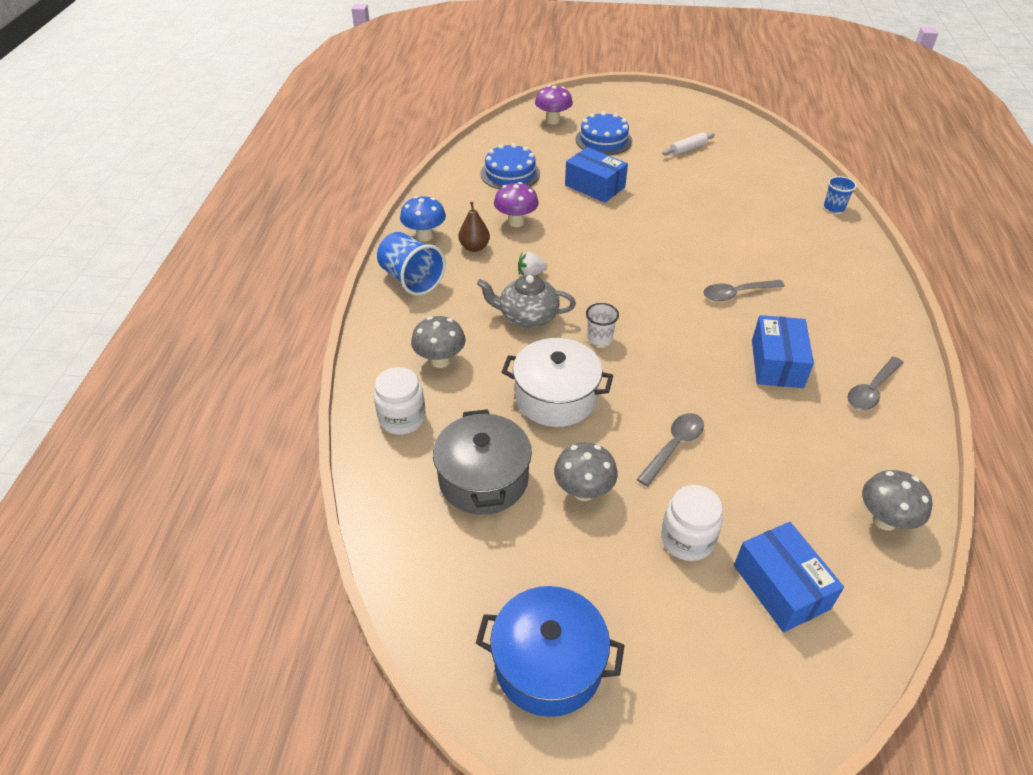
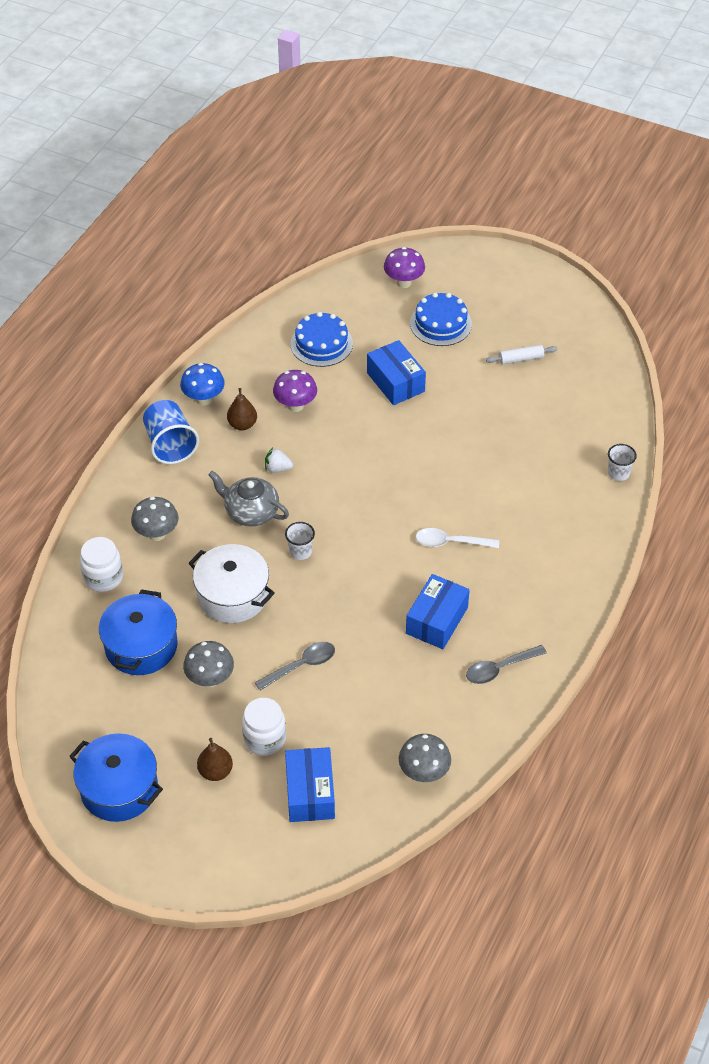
camera: 20 degrees right, 5 degrees up
grey pot [433,409,532,515] -> blue pot [99,589,178,675]
grey spoon [703,280,785,301] -> white spoon [416,528,499,548]
blue cup [824,176,857,213] -> white cup [608,444,637,481]
none -> brown pear [197,738,233,781]

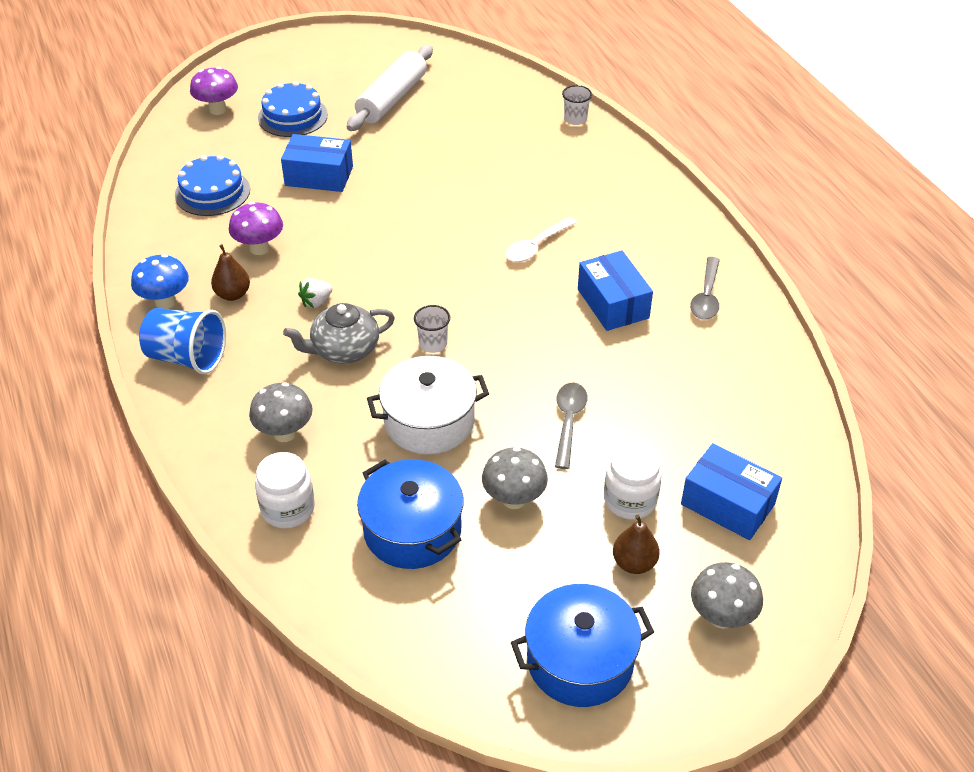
camera: 50 degrees left, 5 degrees down
grey mushroom [399,734,451,782] -> grey mushroom moved to [691,562,763,629]
white rolling pin [486,344,557,365] -> white rolling pin [347,45,433,131], size x2.01

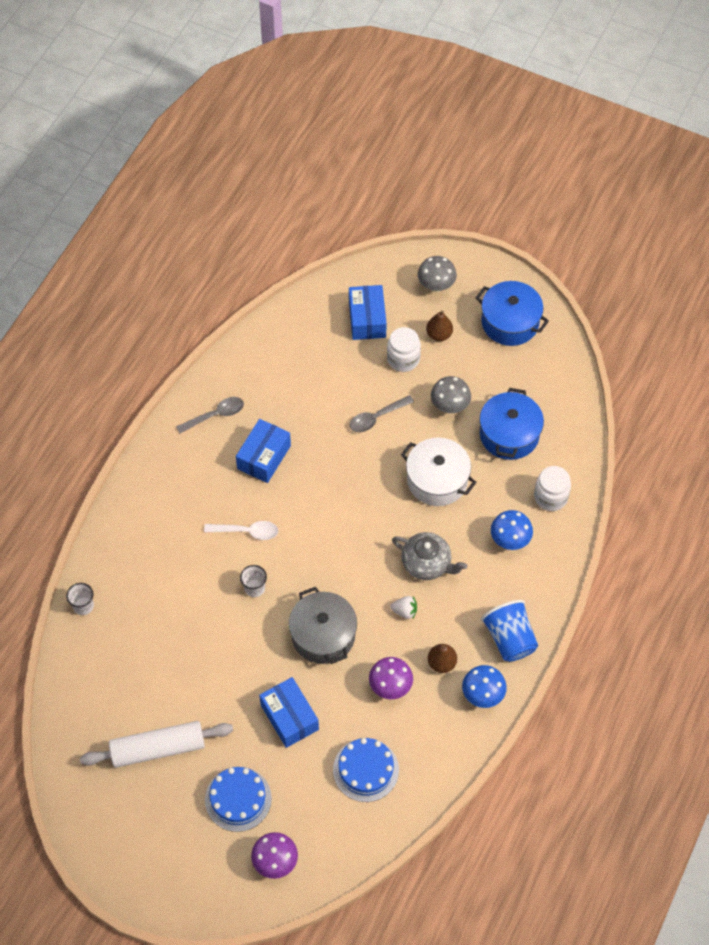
camera: 130 degrees left, 15 degrees up
grey mushroom [249,382,313,442] -> blue mushroom [491,510,533,550]
white cup [414,305,450,353] -> white cup moved to [240,565,267,597]
none -> grey pot [289,587,357,664]

